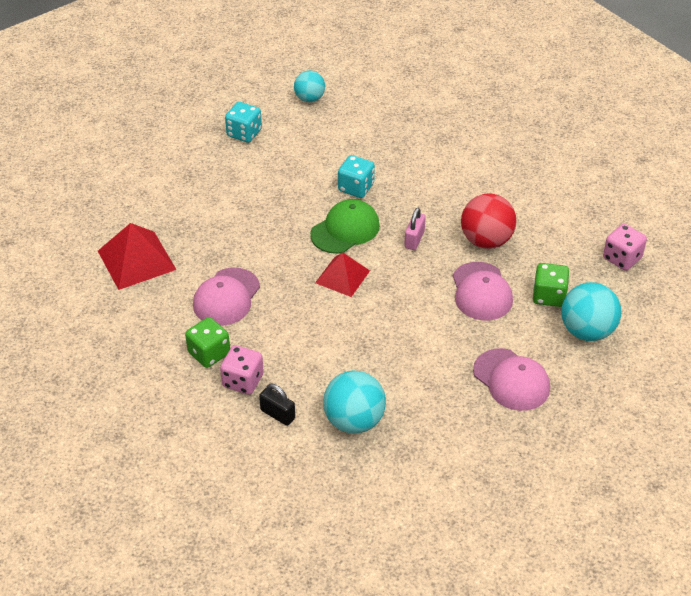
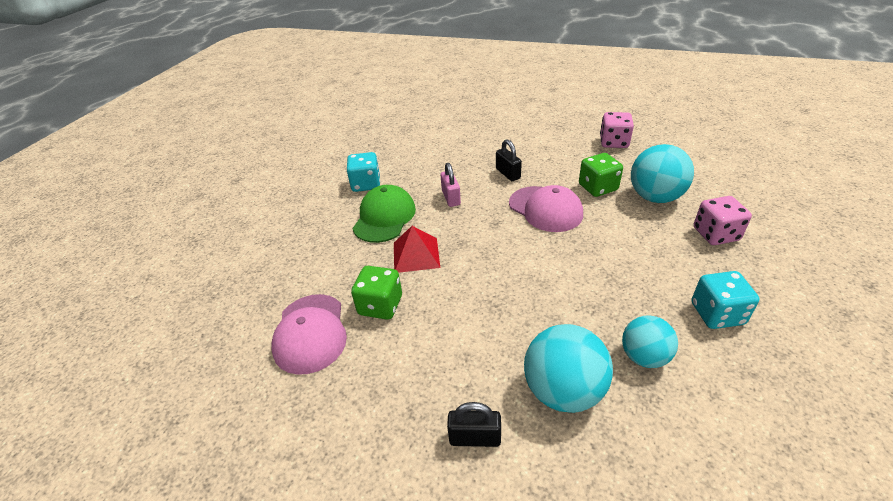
camera: 30 degrees left, 5 degrees down
red pyramid [98,223,176,290] -> none
green dice [185,317,230,368] -> green dice moved to [351,266,402,320]
pink dice [220,345,264,395] -> pink dice moved to [694,196,752,245]
turquoise dice [225,102,262,143] -> turquoise dice moved to [692,271,759,329]
turquoise ball [294,70,325,102] -> turquoise ball moved to [622,315,678,368]
red ball [461,193,517,249] -> black padlock [496,139,522,181]
pink cap [473,348,550,411] -> none

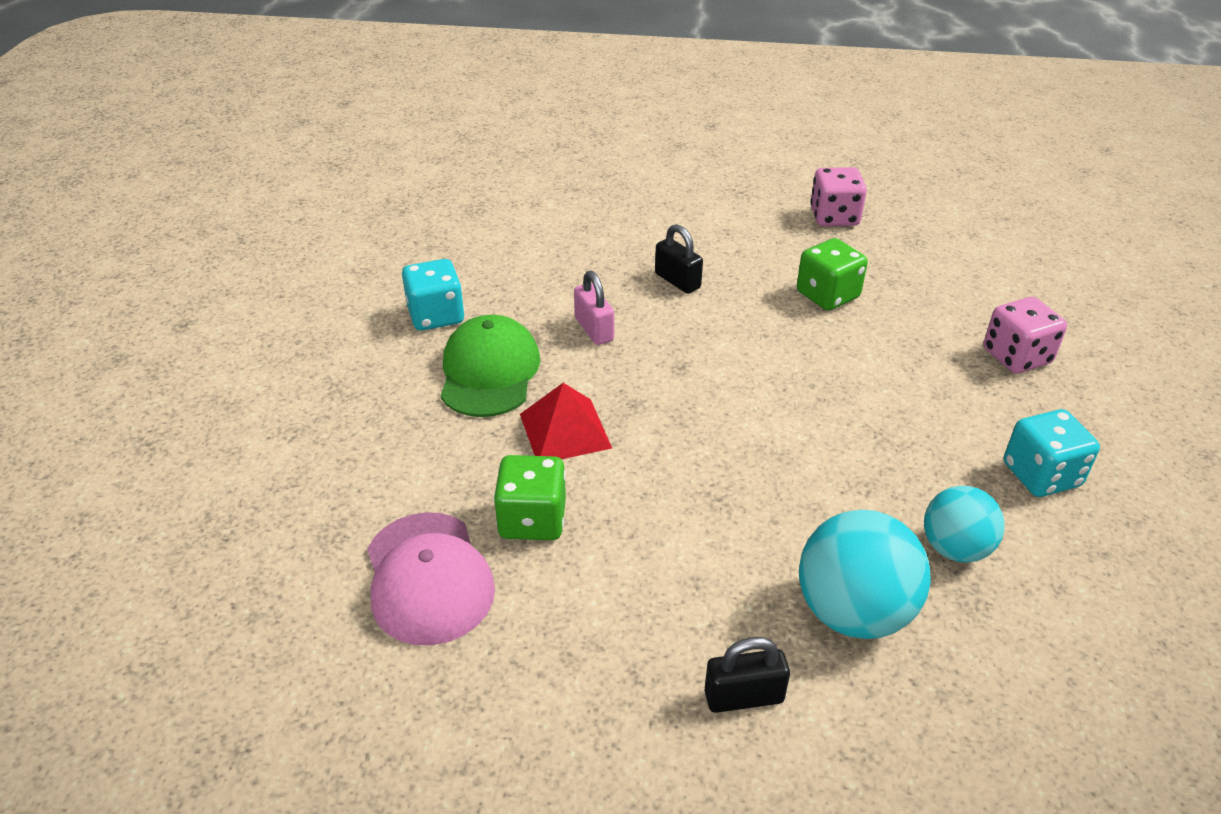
camera: 15 degrees left, 0 degrees up
pink cap [509,185,583,232] -> none
turquoise ball [631,144,694,203] -> none

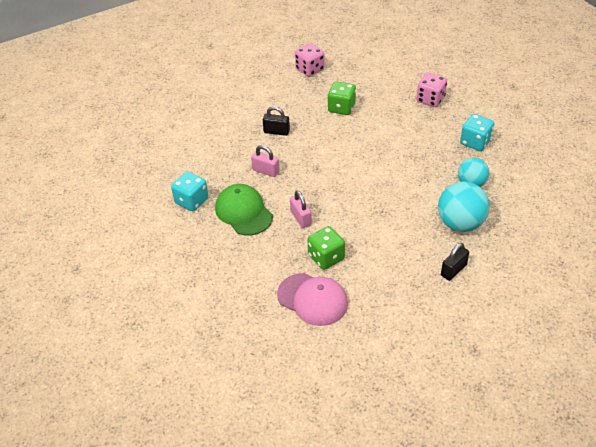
camera: 35 degrees left, 5 degrees up
red pyramid [520,383,612,459] -> pink padlock [290,191,312,228]

